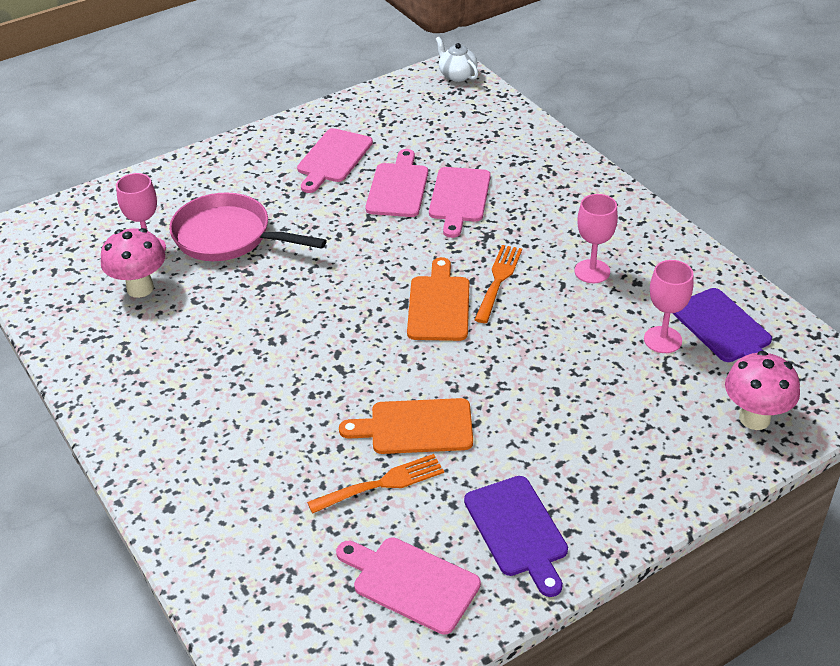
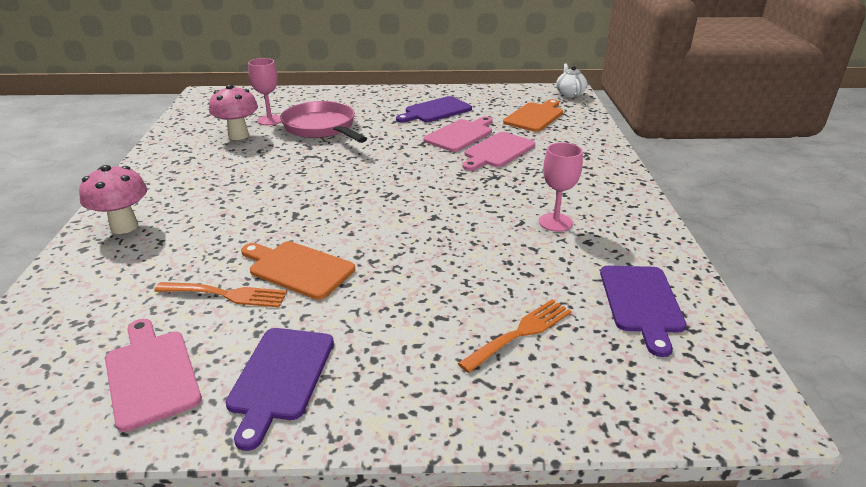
camera: 30 degrees right, 10 degrees down
pink cutting board [297,128,373,193] -> purple cutting board [396,96,472,122]
orange cutting board [407,257,469,341] -> orange cutting board moved to [503,99,563,132]
orange fork [474,245,522,323] -> orange fork moved to [458,299,572,373]
pink goblet [644,260,694,353] -> none
pink mushroom [725,351,800,430] -> pink mushroom moved to [79,165,147,234]

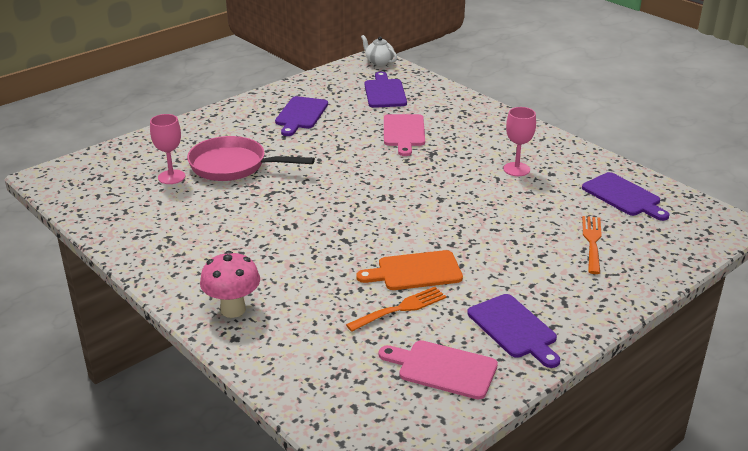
camera: 40 degrees left, 0 degrees up
pink mushroom [209,84,258,140] -> none
pink cutting board [424,116,493,152] -> none
orange cutting board [503,99,563,132] -> purple cutting board [364,72,407,108]

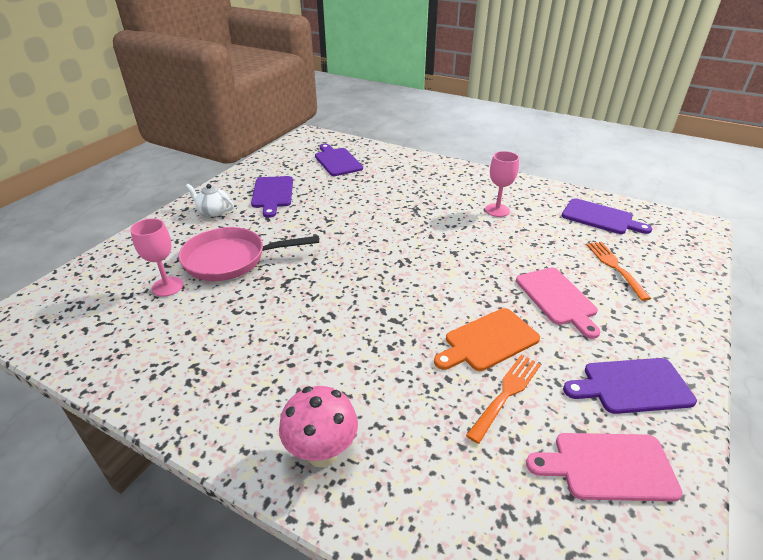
camera: 20 degrees left, 5 degrees up
white teapot [361,35,397,66] -> white teapot moved to [186,184,234,217]
pink cutting board [384,114,425,156] -> pink cutting board moved to [516,268,600,339]
purple cutting board [467,294,560,368] -> purple cutting board turned 135 degrees clockwise [563,358,697,414]

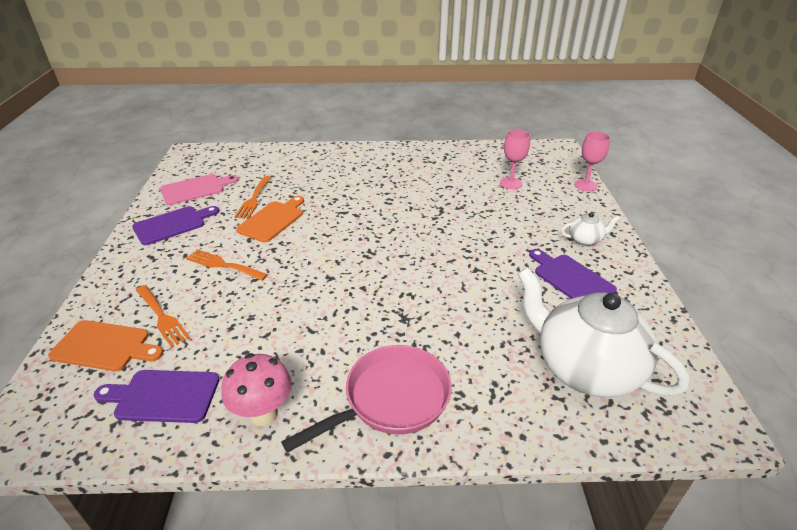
camera: 150 degrees right, 0 degrees up
pink pan [178,227,319,281] -> pink pan moved to [281,345,452,453]
pink mushroom [279,386,358,468] -> pink mushroom moved to [222,353,292,426]
purple cutting board [315,144,363,176] -> white teapot [518,267,690,397]
pink goblet [485,151,519,217] -> pink goblet moved to [574,131,610,191]
pink cutting board [516,268,600,339] -> orange fork [186,249,268,281]
none -> orange cutting board [48,320,163,371]

